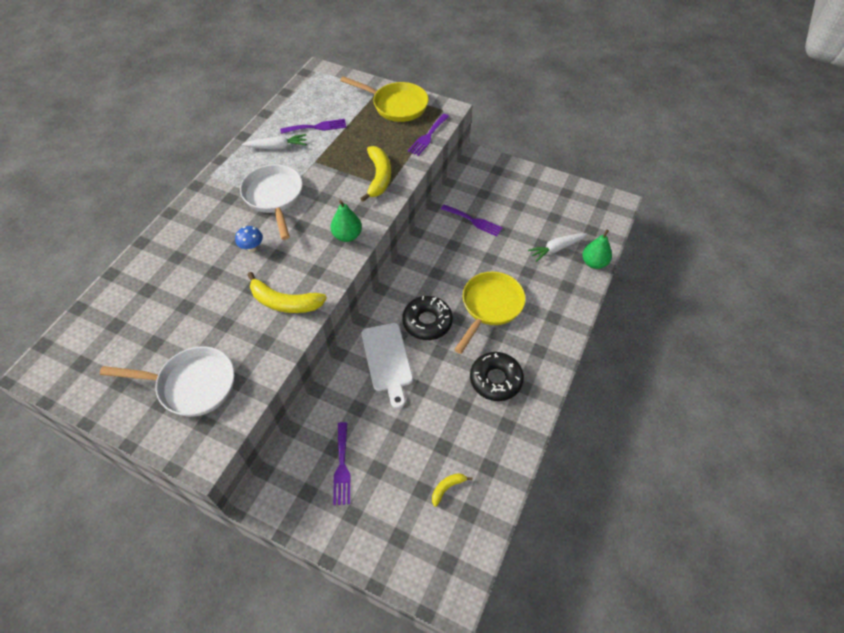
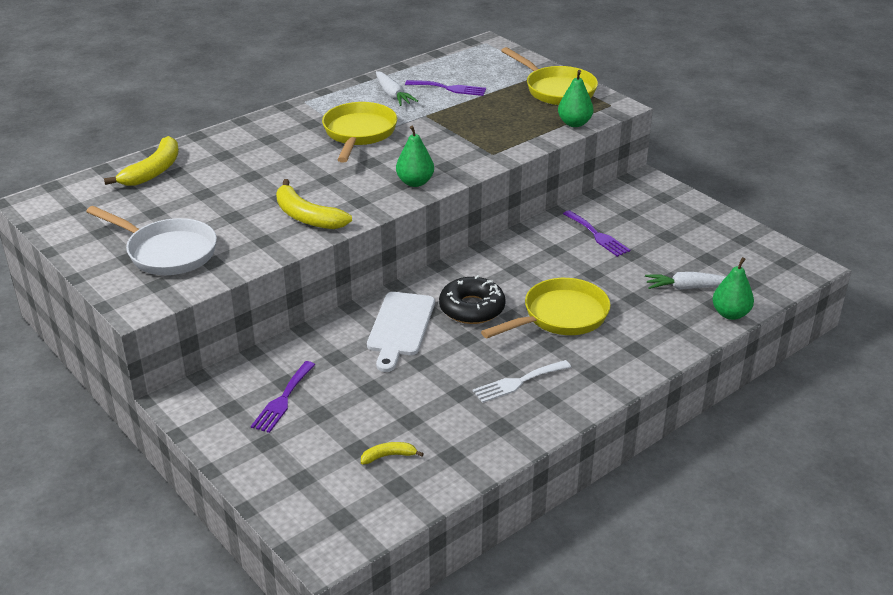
camera: 25 degrees right, 20 degrees down
blue mushroom [235,226,263,252] -> none
white pan [240,164,303,240] -> yellow pan [322,102,397,163]
white carrot [242,134,307,150] -> white carrot turned 45 degrees clockwise [376,71,418,106]
yellow banana [360,146,391,202] -> yellow banana moved to [104,136,179,186]
purple fork [408,114,450,156] -> green pear [558,70,593,127]
black donut [470,352,524,401] -> white fork [473,360,571,403]

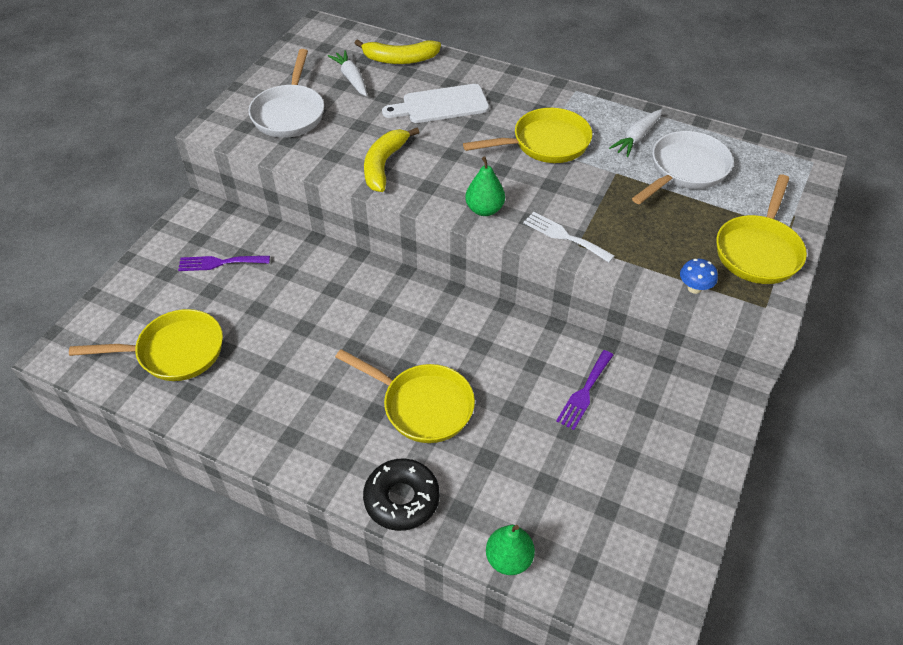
camera: 65 degrees right, 15 degrees up
yellow banana [361,442,424,464] -> yellow pan [69,309,223,381]
white cutting board [367,292,435,372] -> white cutting board moved to [382,84,489,123]
purple fork [405,80,486,96] -> white pan [632,131,733,204]
black donut [439,275,506,324] -> black donut moved to [363,458,440,531]
white fork [473,360,571,403] -> white fork moved to [523,212,614,262]
green pear [558,70,593,127] -> blue mushroom [680,259,718,294]
white carrot [645,272,726,290] -> white carrot moved to [328,50,367,96]

